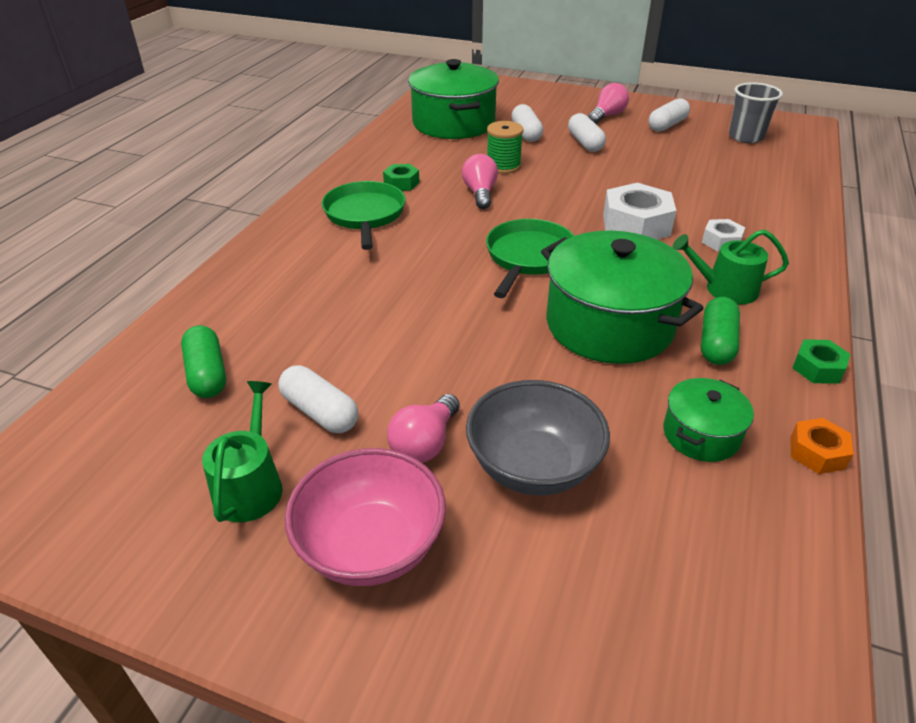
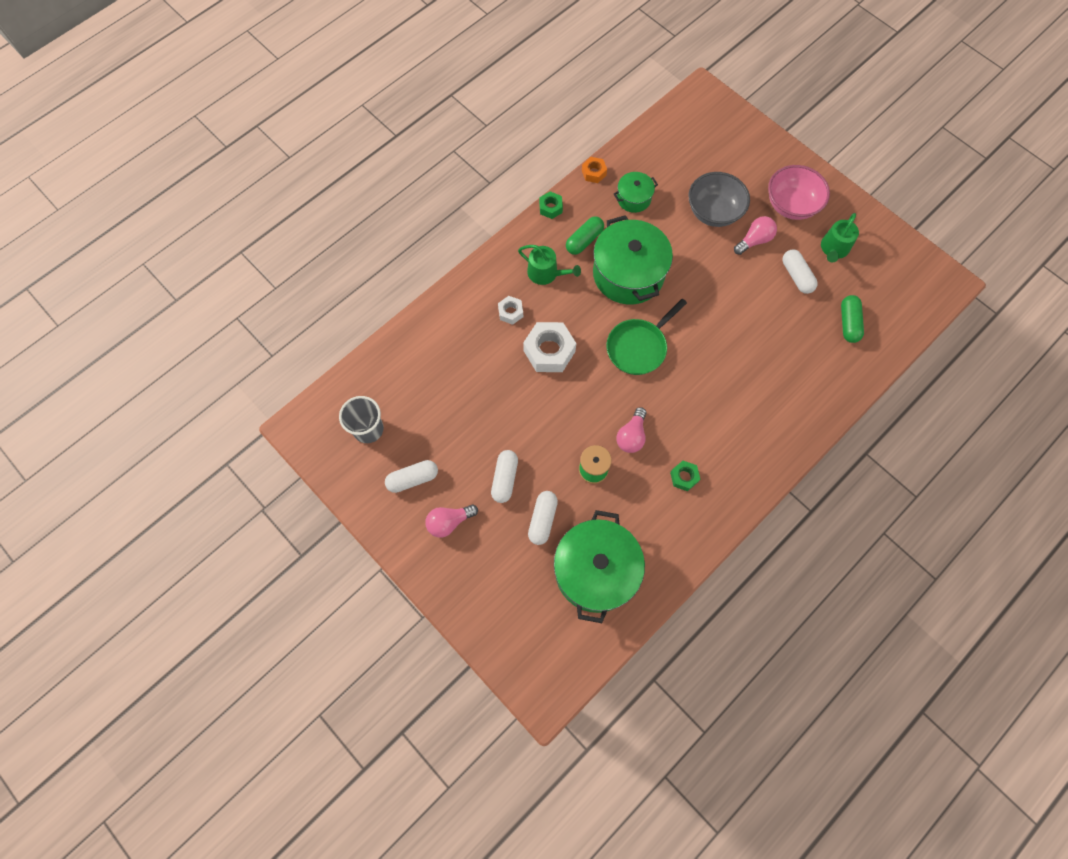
camera: 155 degrees left, 30 degrees up
green pan [322,181,405,250] -> none

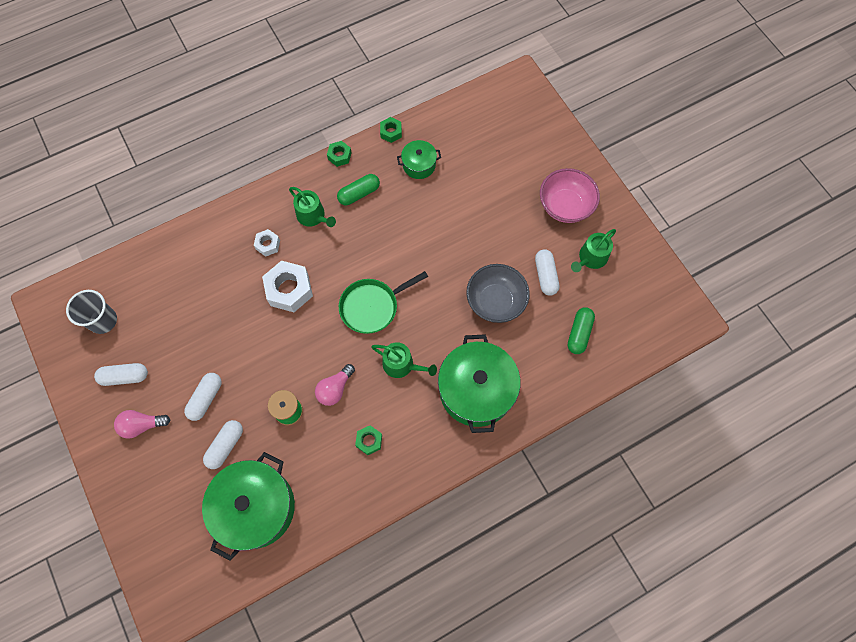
camera: 15 degrees right, 0 degrees up
orange nut [582,157,607,183] -> green nut [380,117,402,143]
green pot [593,215,673,305] -> green pot moved to [438,334,520,433]
grey bowl [688,172,750,227] -> grey bowl moved to [466,264,530,323]
pink light bulb [734,216,777,255] -> none
none -> green watering can [371,342,437,378]

